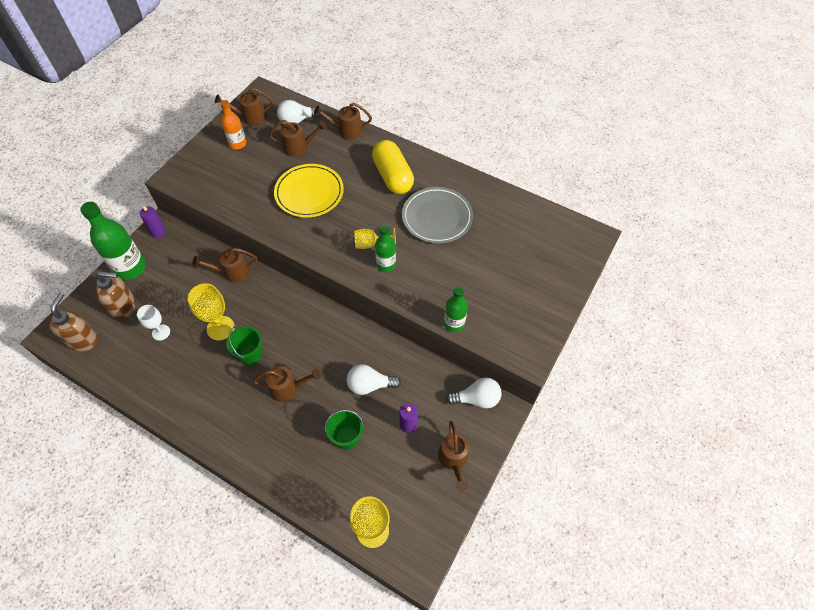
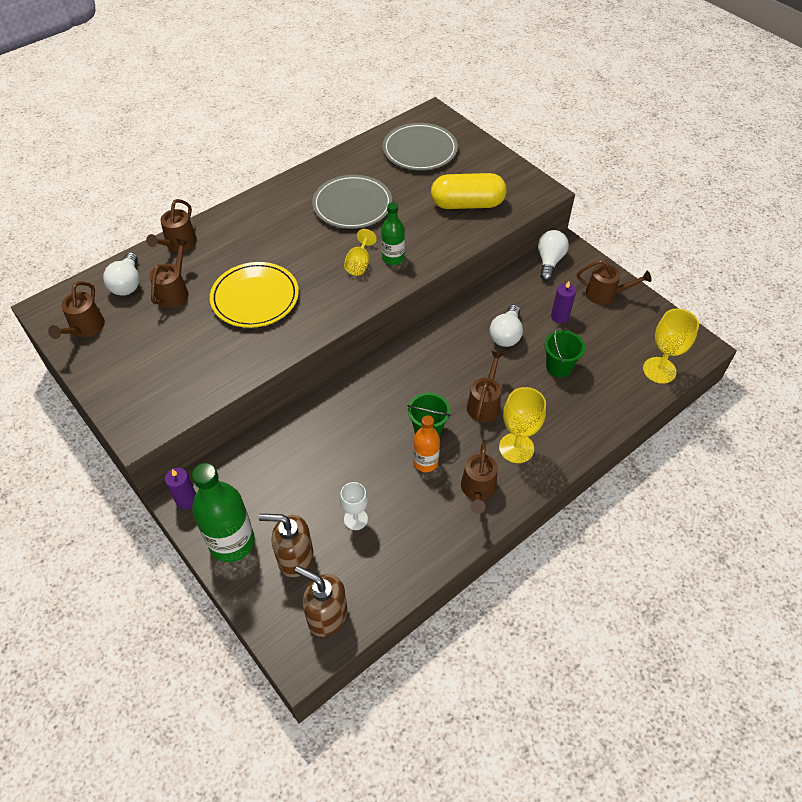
camera: 70 degrees left, 5 degrees down
brown soap dispenser [95,271,136,320] -> brown soap dispenser turned 105 degrees counterclockwise [258,514,314,577]
yellow goblet [188,283,235,341] -> yellow goblet moved to [499,387,546,463]
brown watering can [192,248,257,283] -> brown watering can moved to [461,442,498,514]
orange bottle [220,100,246,149] -> orange bottle moved to [413,415,440,472]
yellow capsule [372,140,414,194] -> yellow capsule moved to [431,173,507,209]
green bottle [444,287,468,332] -> none
none -> grey plate [383,123,458,171]

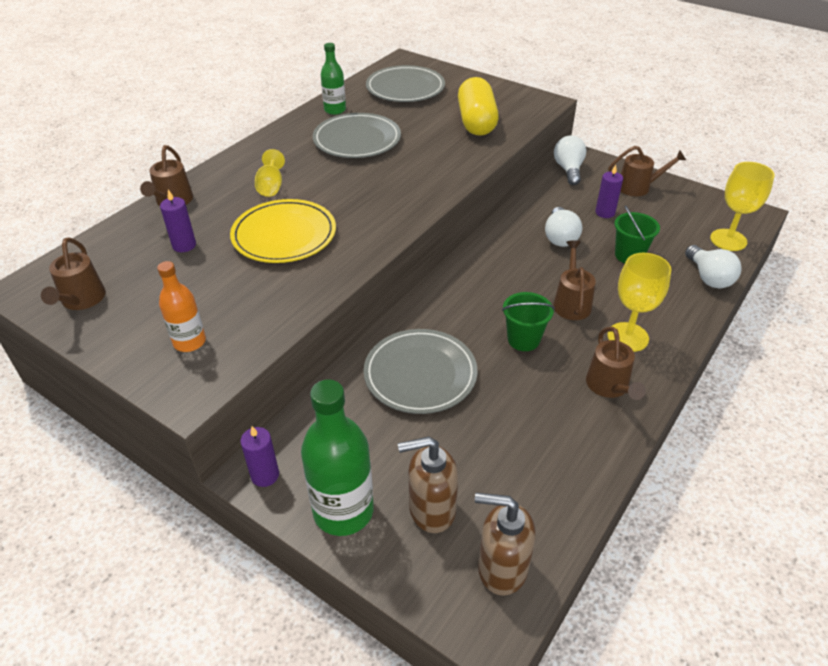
camera: 15 degrees left, 10 degrees down
white light bulb [103,252,140,296] -> white light bulb moved to [685,245,741,288]
brown watering can [150,238,189,308] -> purple candle [160,190,196,252]
white goblet [340,482,368,530] -> none
yellow goblet [344,229,377,276] -> yellow goblet moved to [255,149,285,197]
green bottle [381,202,405,265] -> green bottle moved to [321,43,346,115]
orange bottle [413,415,440,472] -> orange bottle moved to [157,261,206,352]
yellow capsule [431,173,507,209] -> yellow capsule turned 75 degrees counterclockwise [458,77,499,136]
none -> grey plate [364,329,478,414]

